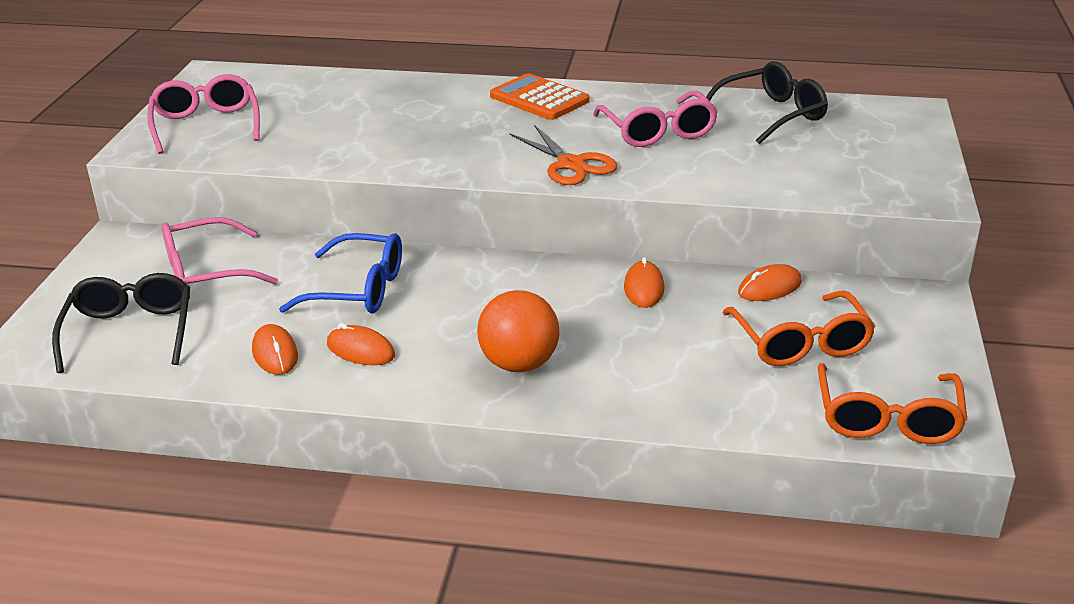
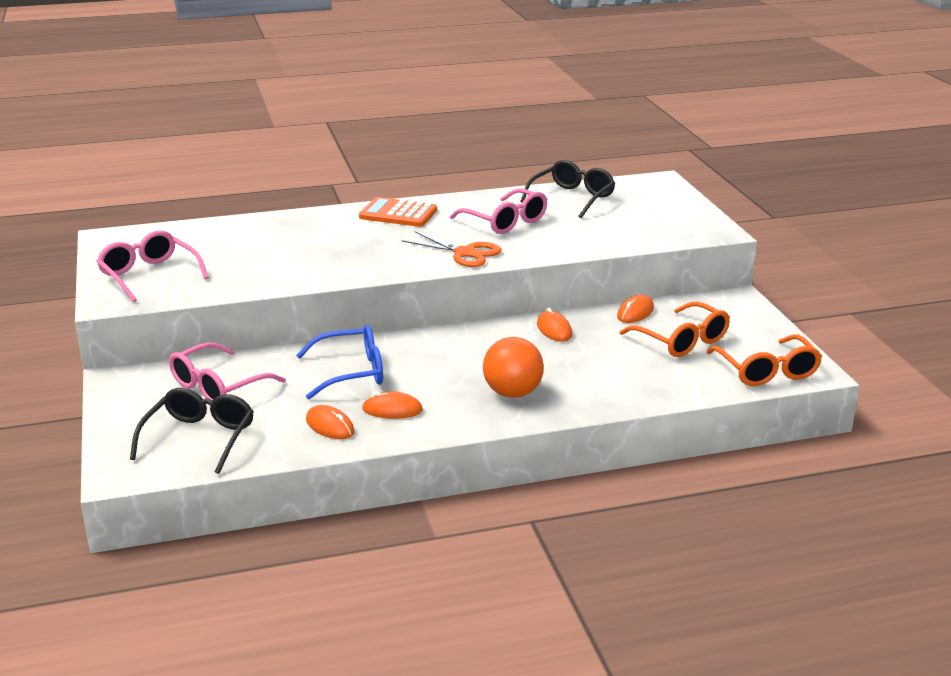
camera: 25 degrees left, 5 degrees down
black glasses [52,273,190,373] -> black glasses turned 45 degrees clockwise [130,388,254,474]

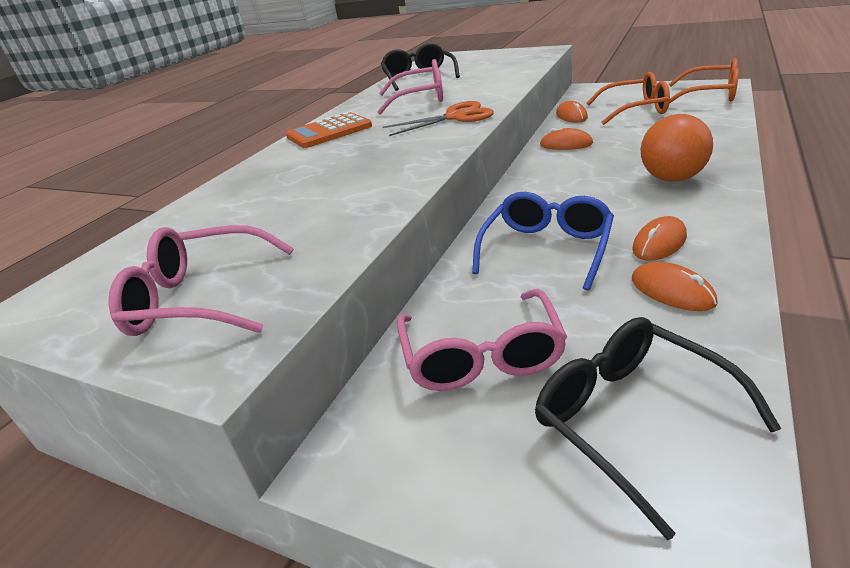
camera: 45 degrees left, 5 degrees up
orange mouse [306,405,355,439] -> orange mouse turned 60 degrees clockwise [632,262,718,311]

